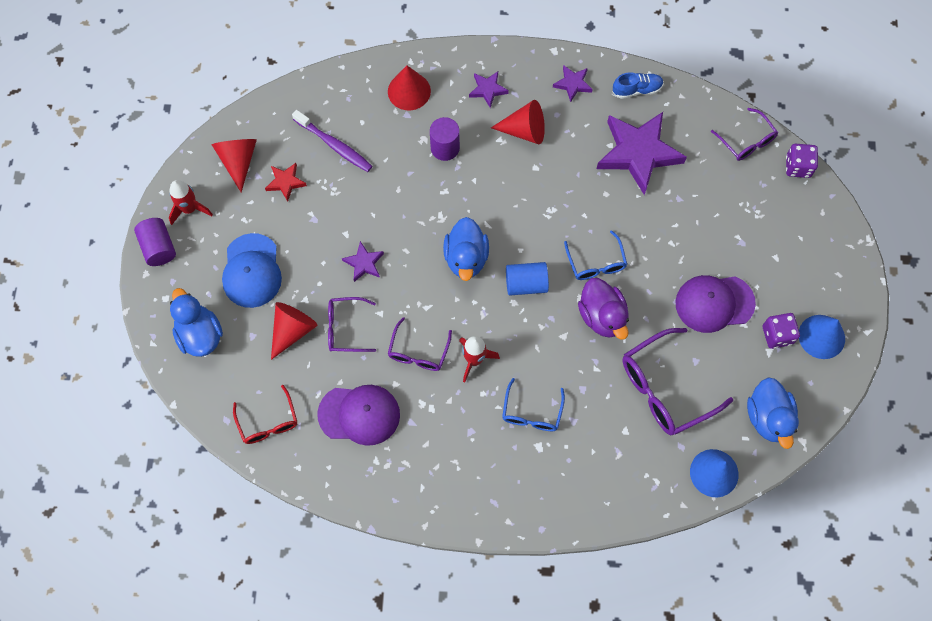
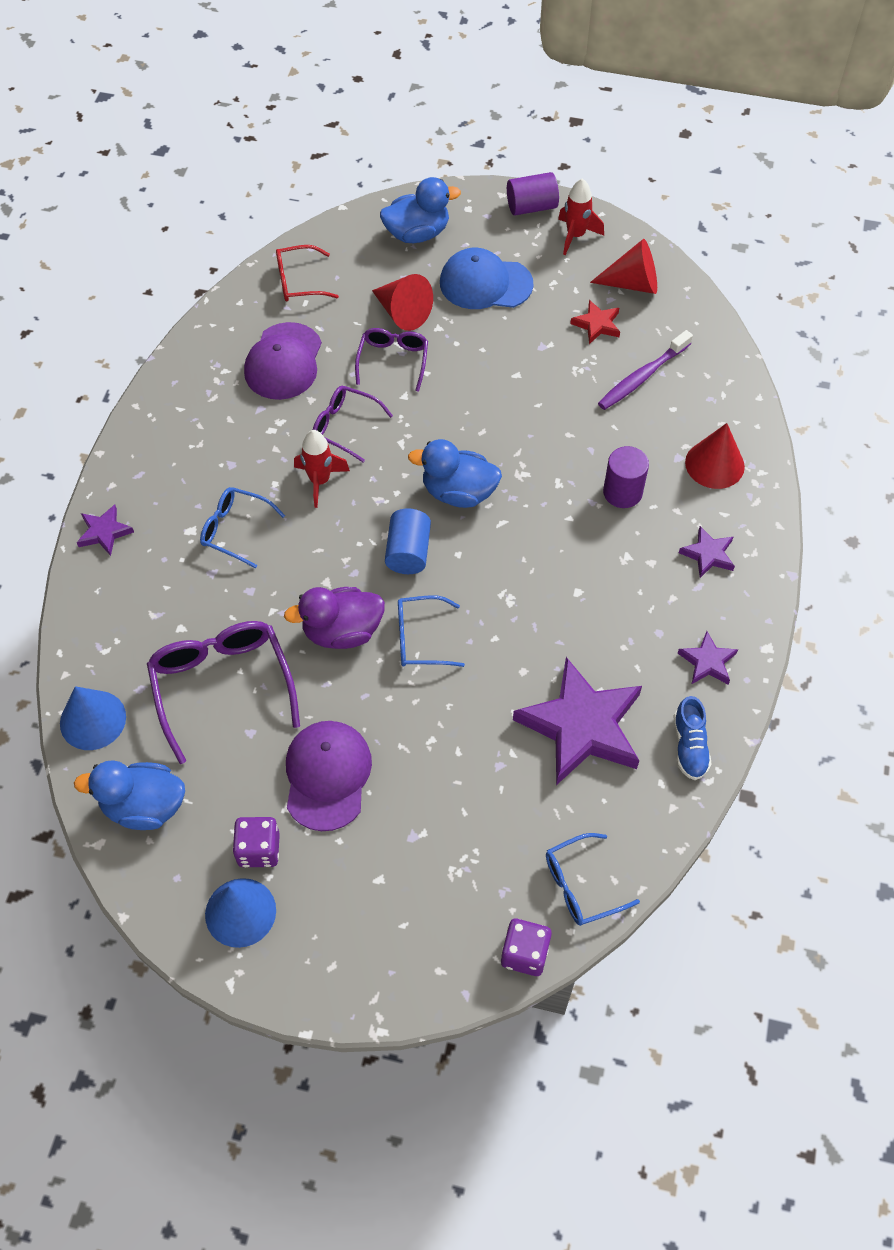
camera: 100 degrees right, 10 degrees down
purple star [342,241,384,282] -> purple star moved to [77,504,134,556]
red cone [491,100,545,144] -> none
purple glasses [711,108,778,161] -> blue glasses [546,833,640,926]

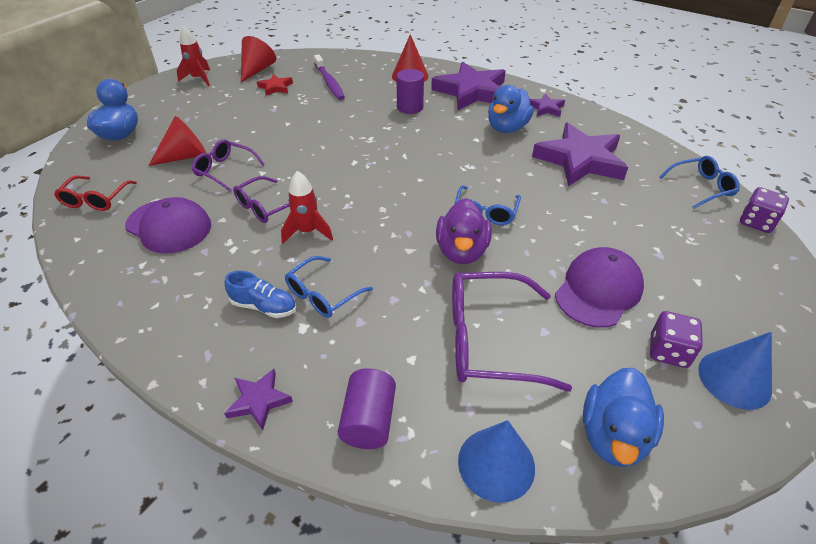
camera: 70 degrees left, 15 degrees down
purple cap [286,721,372,831] -> purple cap turned 105 degrees clockwise [555,247,644,328]
blue cylinder [385,508,431,574] -> none
blue duck [408,439,502,508] -> blue duck moved to [488,85,534,133]
blue cap [440,248,534,309] -> none
purple cylinder [507,172,559,215] -> purple cylinder moved to [338,368,396,449]
blue glasses [546,833,640,926] -> blue glasses turned 105 degrees counterclockwise [660,156,740,209]
blue shoe [673,696,711,780] -> blue shoe moved to [224,271,297,318]
purple star [679,526,735,578] -> purple star [431,62,506,110], size x2.17

